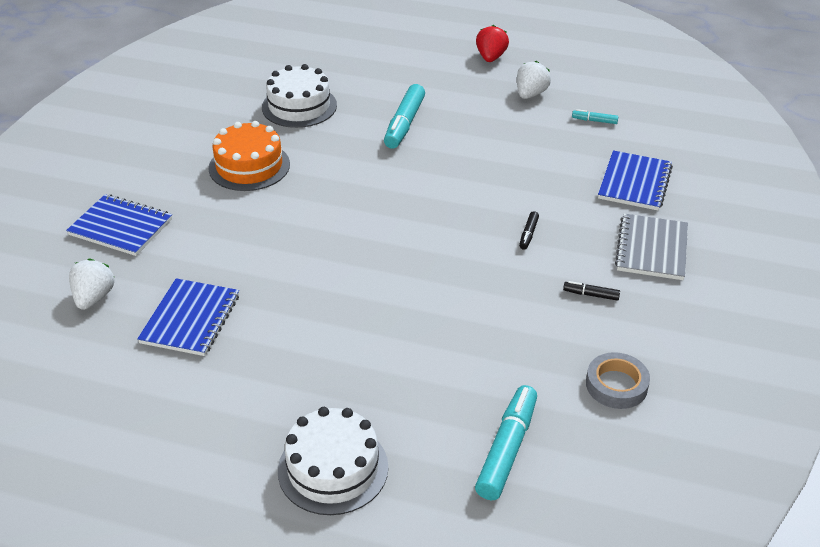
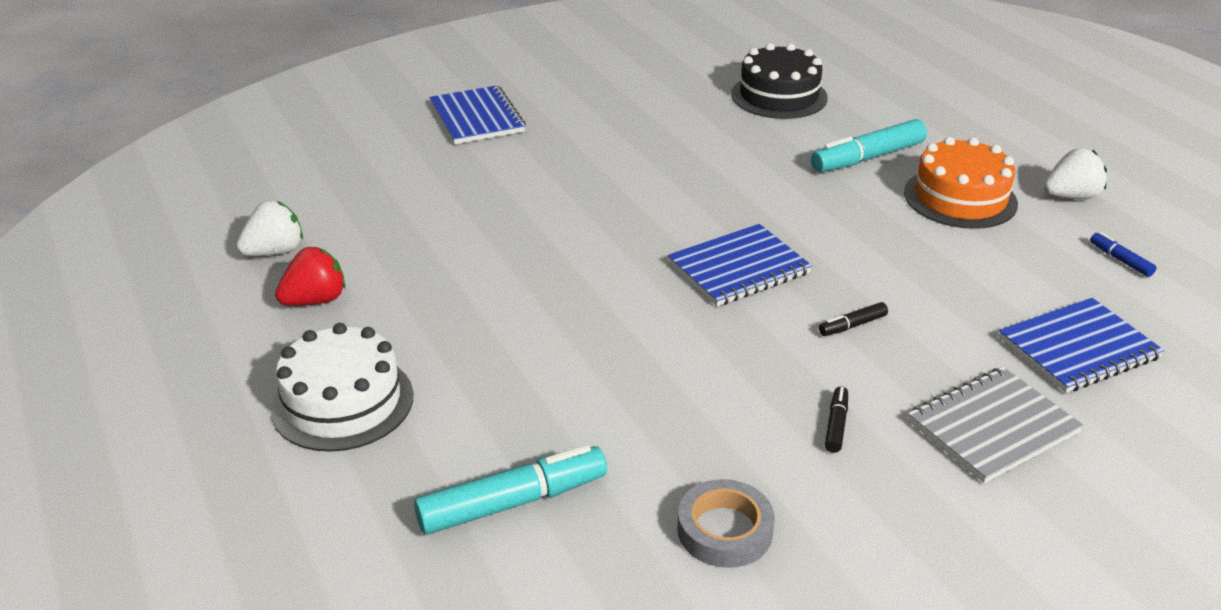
camera: 45 degrees right, 5 degrees down
white strawberry [69,259,115,310] -> white strawberry moved to [236,201,303,256]
blue notebook [137,278,239,356] -> blue notebook moved to [667,224,812,306]
orange cake [208,121,290,191] -> orange cake moved to [904,137,1018,229]
white cake [262,64,337,128] -> black cake [731,43,828,119]
red strawberry [476,25,509,62] -> red strawberry moved to [275,247,345,306]
black marker [563,281,620,301] -> black marker turned 45 degrees clockwise [825,386,848,453]
turquoise marker [572,109,618,124] -> blue marker [1090,232,1157,277]

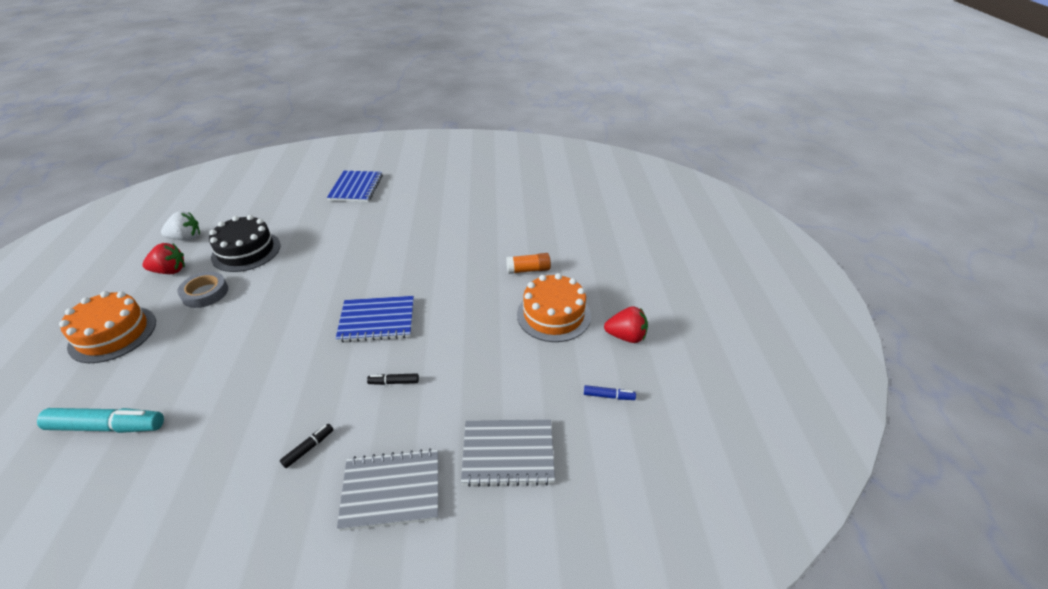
camera: 25 degrees right, 5 degrees up
white cake [271,323,413,452] -> orange cake [59,291,156,363]
grey tape [677,479,774,568] -> grey tape moved to [178,272,228,308]
black cake [731,43,828,119] -> black cake moved to [209,215,281,272]
turquoise marker [811,119,927,172] -> orange glue stick [506,253,551,274]
blue notebook [999,298,1164,393] -> grey notebook [461,419,555,487]
white strawberry [1044,148,1107,199] -> red strawberry [604,306,648,343]
blue marker [1090,232,1157,277] -> blue marker turned 105 degrees clockwise [584,385,636,400]

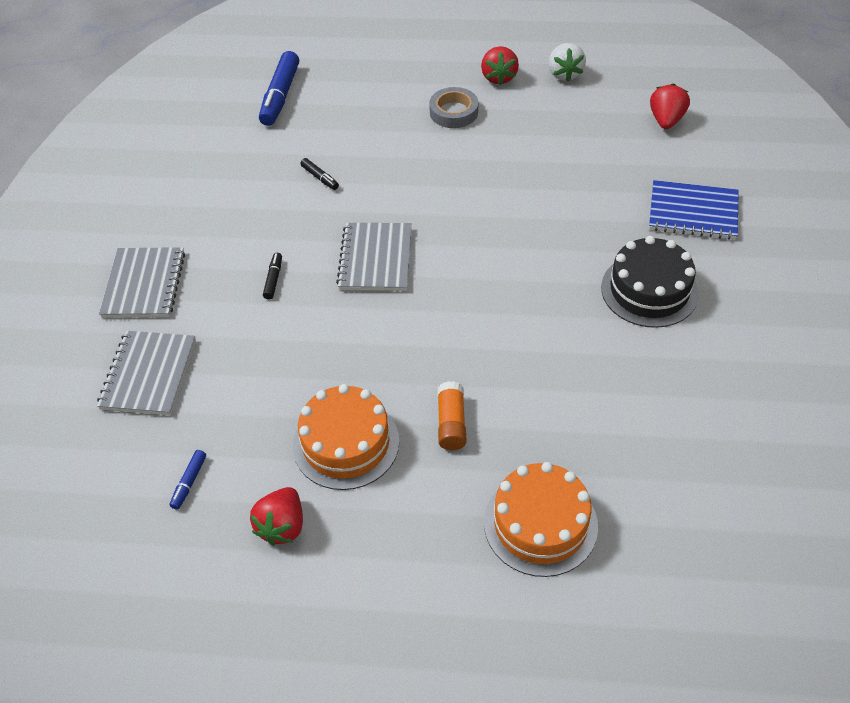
camera: 100 degrees right, 10 degrees up
turquoise marker [37,408,164,433] -> blue marker [259,51,299,126]
orange cake [59,291,156,363] -> orange cake moved to [484,462,598,577]
black cake [209,215,281,272] -> black cake moved to [601,236,699,328]
black marker [280,424,333,468] -> black marker moved to [300,158,339,190]
blue notebook [336,296,414,343] -> grey notebook [336,223,412,291]
none -> red strawberry [650,83,690,129]

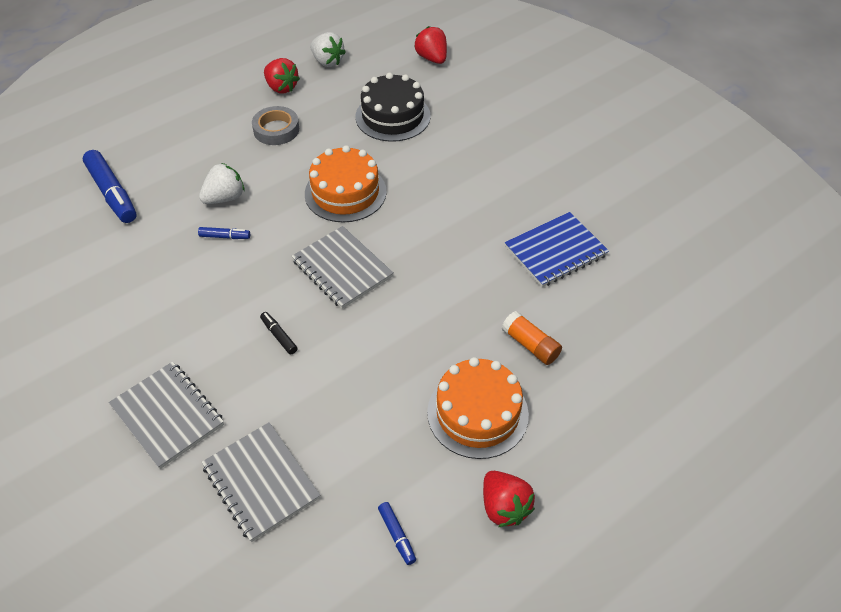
camera: 45 degrees left, 0 degrees up
black marker [300,158,339,190] -> blue marker [198,227,250,239]
orange cake [484,462,598,577] -> orange cake moved to [305,145,387,222]
black cake [601,236,699,328] -> black cake moved to [355,73,431,142]
blue notebook [649,180,739,240] -> blue notebook moved to [505,212,609,287]
none -> white strawberry [199,163,244,204]

